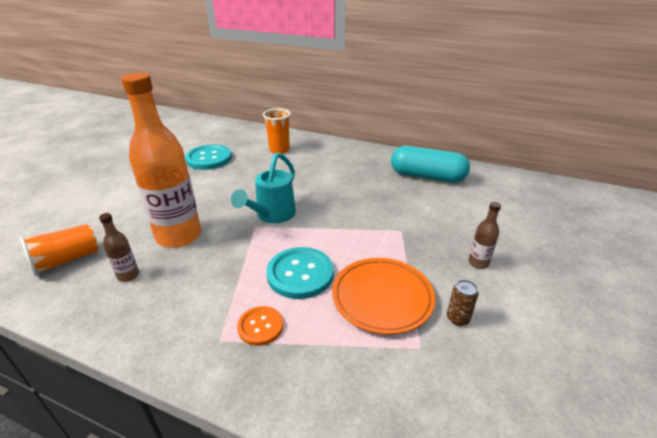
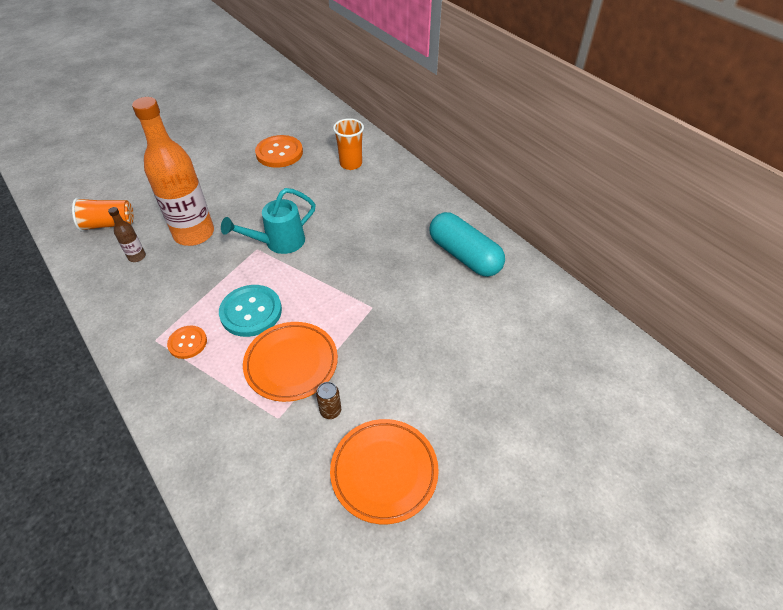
camera: 30 degrees right, 15 degrees up
turquoise button [185,144,232,170] -> orange button [255,135,303,168]
brown bottle [469,202,501,269] -> none
none -> orange plate [330,419,439,524]

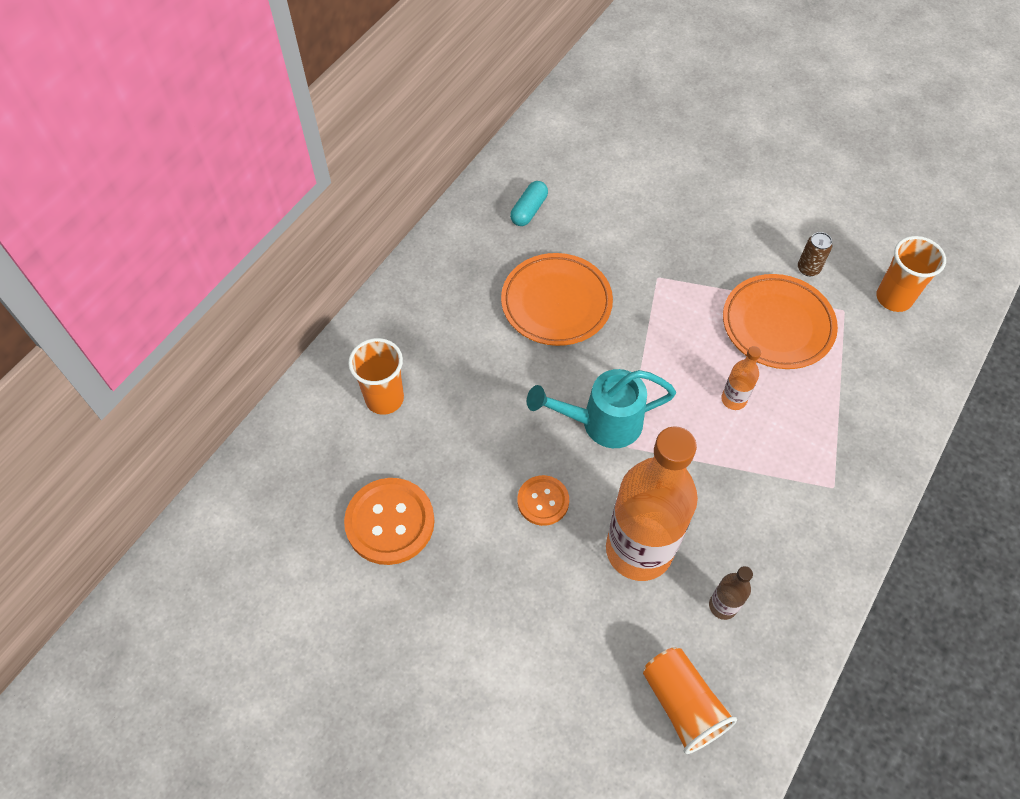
camera: 110 degrees left, 10 degrees up
orange button [167,326,207,359] -> orange button moved to [517,475,569,526]
turquoise button [219,285,282,337] -> orange bottle [721,346,761,410]
turquoise watering can [221,188,316,254] -> turquoise watering can turned 135 degrees clockwise [527,369,676,448]
orange plate [330,419,439,524] -> orange plate moved to [501,253,613,346]
turquoise capsule [430,212,505,277] -> turquoise capsule [510,181,548,226], size x0.48
none -> orange cup [876,236,946,312]

